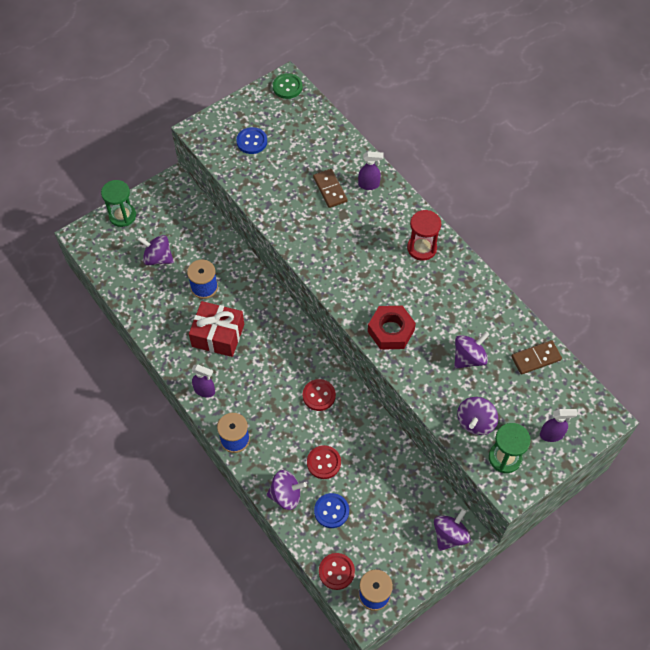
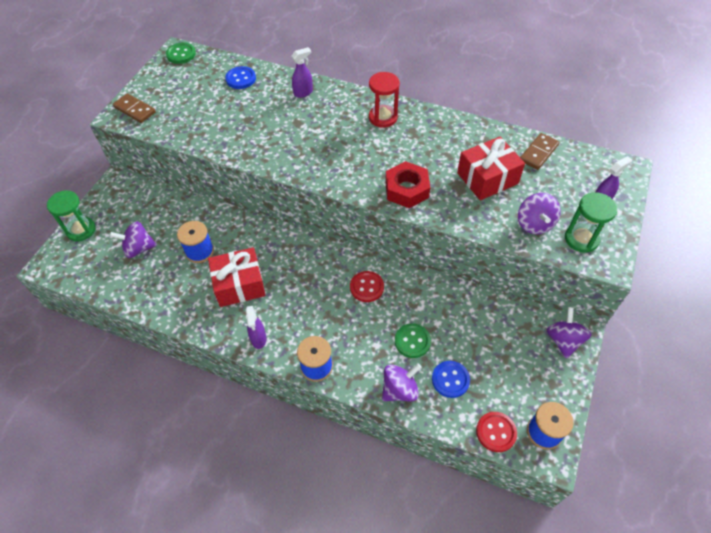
camera: 30 degrees left, 5 degrees down
purple spray bottle [192,364,215,398] -> purple spray bottle turned 90 degrees clockwise [246,306,266,349]
blue button [236,127,267,154] -> blue button moved to [225,66,256,89]
red button [307,445,341,479] -> green button [395,323,431,358]
brown domino [313,169,348,208] -> brown domino moved to [113,93,156,123]
purple spinning top [454,331,490,369] -> red gift [457,137,525,200]

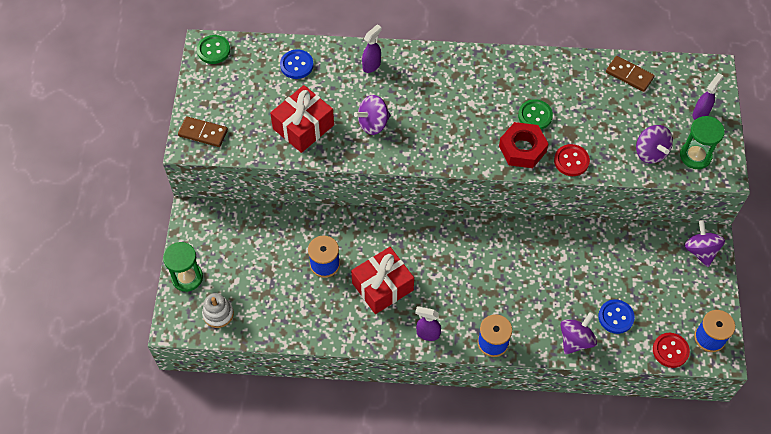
camera: 20 degrees left, 5 degrees up
purple spinning top [109,221,157,258] -> purple spinning top moved to [354,95,391,135]
purple spray bottle [246,306,266,349] -> purple spray bottle turned 135 degrees clockwise [415,306,441,341]
red button [350,271,384,302] -> red button moved to [554,144,590,176]
red hourglass [369,72,400,128] -> none
green button [395,323,431,358] -> green button moved to [518,99,553,130]
red gift [457,137,525,200] -> red gift moved to [270,85,334,153]
brown domino [520,133,560,170] -> brown domino turned 75 degrees counterclockwise [606,56,655,92]
none -> white stacking toy [202,293,234,328]

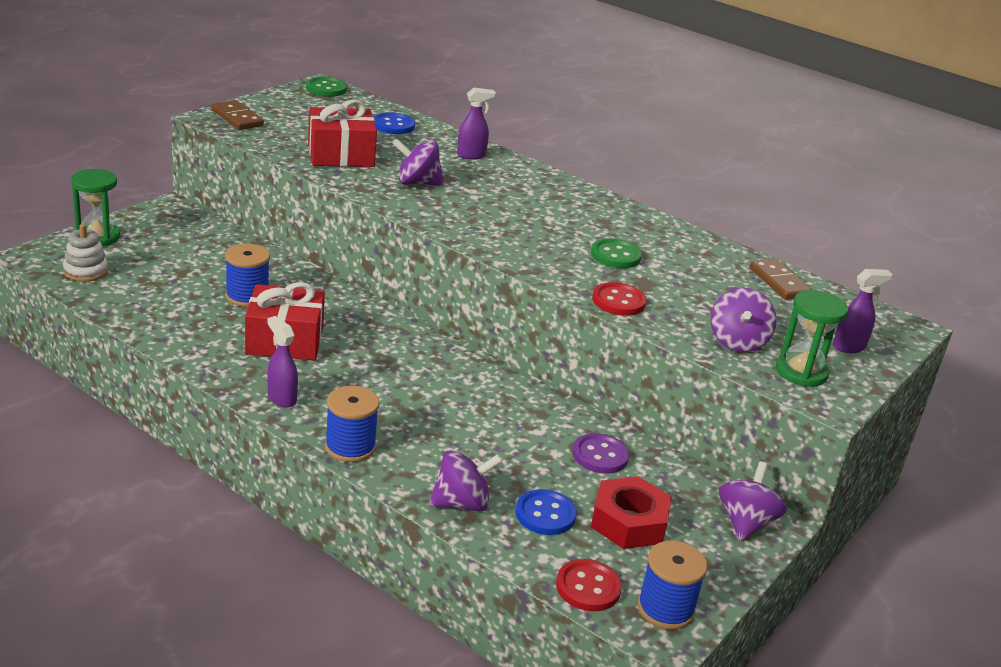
camera: 30 degrees right, 30 degrees down
red nut [499,122,548,168] -> red nut moved to [591,476,672,549]
none -> purple button [572,433,629,474]

